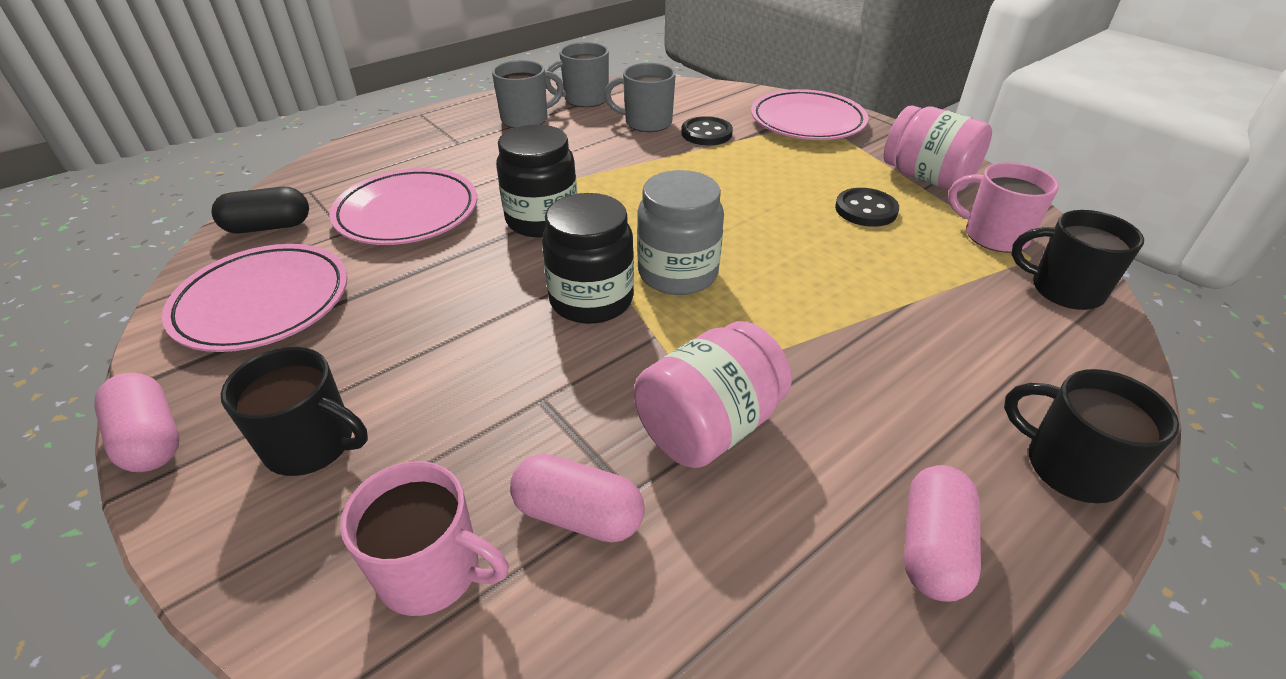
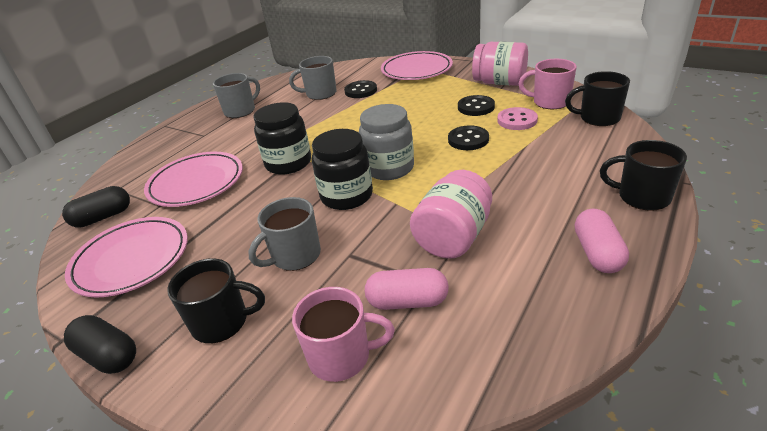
camera: 15 degrees left, 5 degrees down
pink capsule [94,373,179,472] -> black capsule [64,315,136,374]
grey mug [545,42,609,107] -> grey mug moved to [248,197,321,271]
none -> black button [448,125,489,150]
none -> pink button [497,107,538,130]

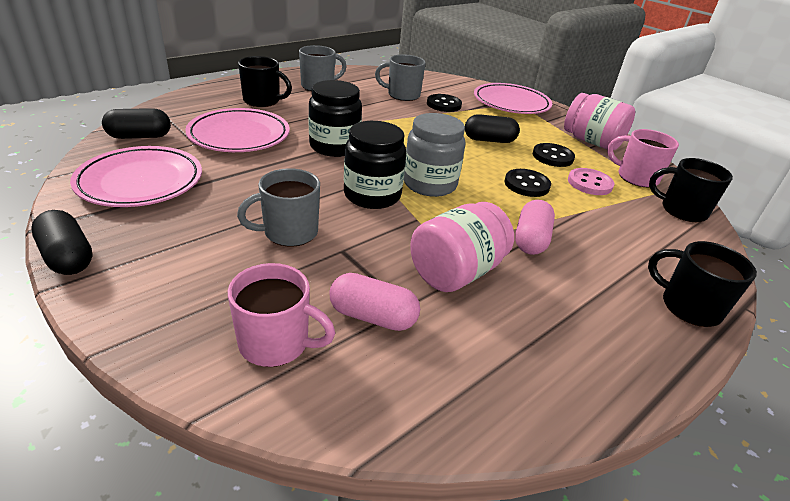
camera: 10 degrees right, 0 degrees up
black mug [167,258,265,343] -> black mug moved to [238,56,292,107]
pink capsule [575,209,629,273] -> pink capsule moved to [515,200,555,255]
none -> black capsule [465,114,520,143]

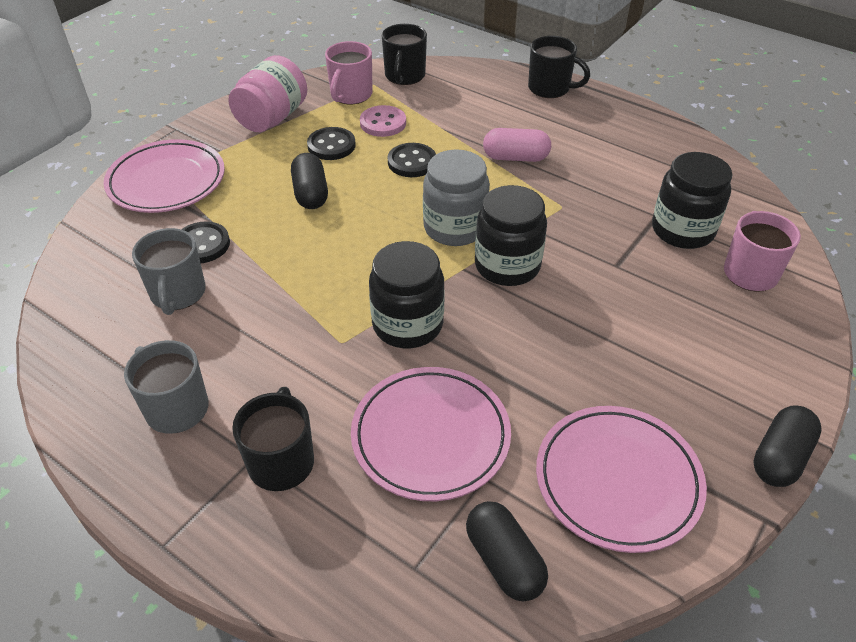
camera: 100 degrees left, 10 degrees up
grey mug [237,168,320,247] -> none
pink capsule [329,273,420,331] -> black jar [652,152,732,249]
pink jar [410,202,514,292] -> none
black mug [648,241,757,327] -> black mug turned 90 degrees counterclockwise [528,36,590,98]

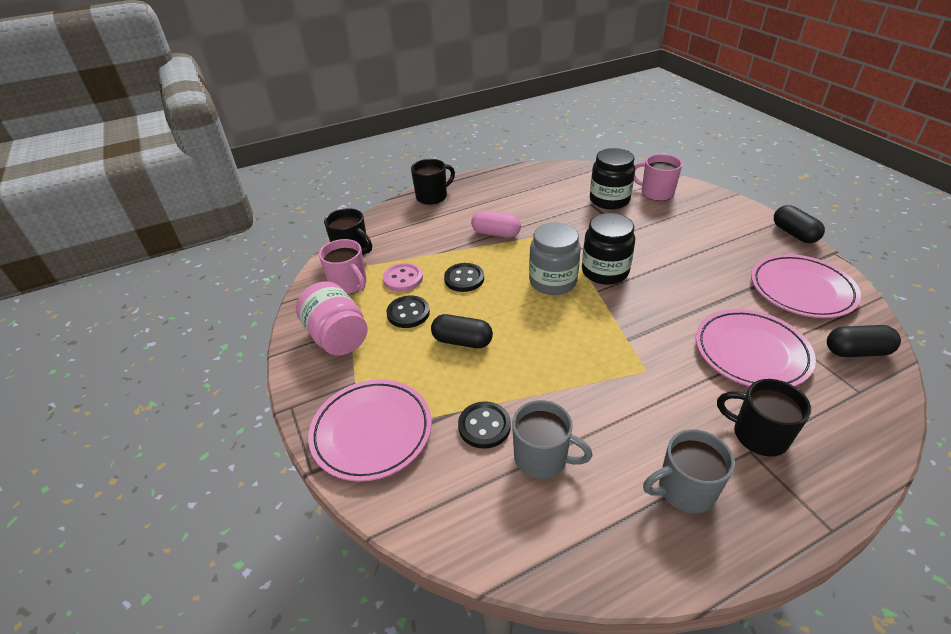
camera: 60 degrees left, 5 degrees down
black jar [369,241,444,348] -> none
pink capsule [483,128,551,162] -> pink capsule turned 75 degrees clockwise [471,211,521,238]

